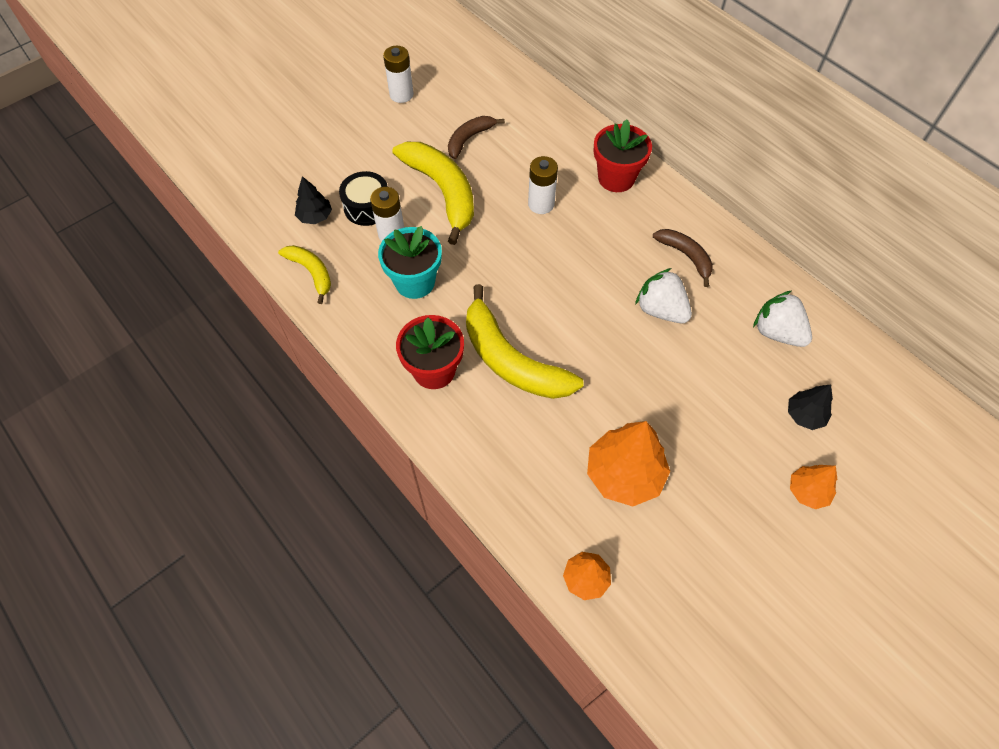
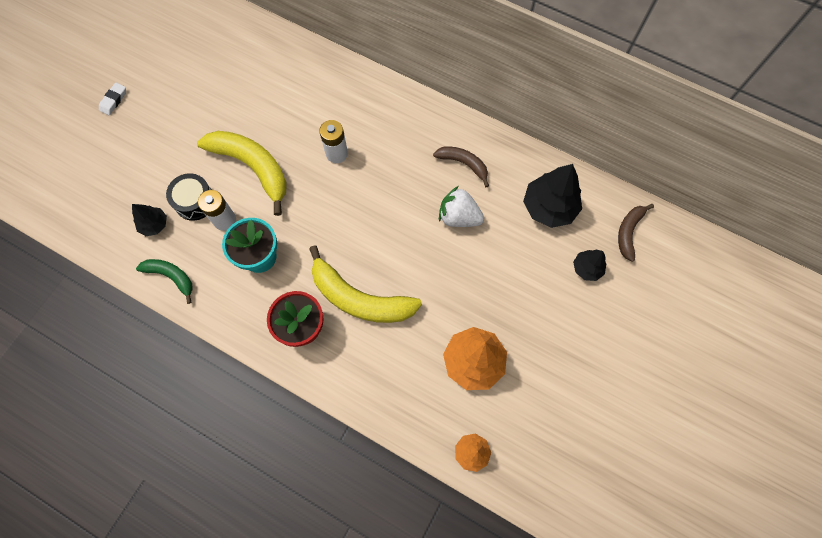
camera: 20 degrees left, 10 degrees up
yellow banana [278,245,331,304] -> green banana [136,259,193,304]
white battery [383,46,414,103] -> none
brown banana [448,116,505,159] -> brown banana moved to [618,204,654,262]
red flower pot [594,120,652,192] -> none
white strawberry [753,291,812,347] -> black tree [523,164,582,228]
orange tree [790,465,837,509] -> none
none -> white eraser [99,83,126,115]

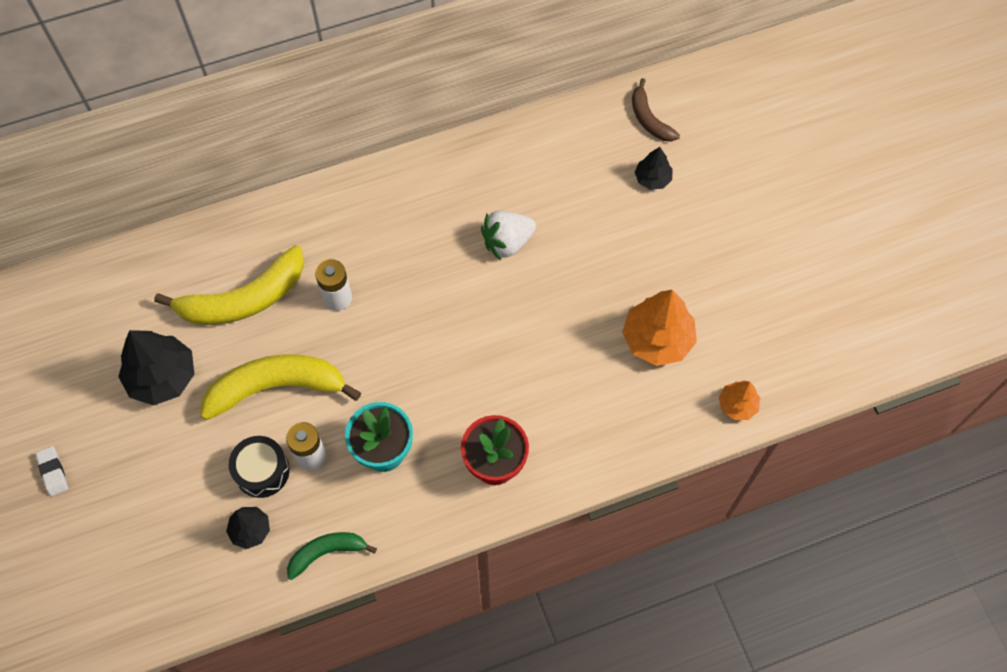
camera: 50 degrees left, 5 degrees down
yellow banana [309,245,422,323] -> yellow banana moved to [154,245,304,325]
brown banana [433,146,489,187] -> none
black tree [523,164,582,228] -> black tree moved to [118,330,194,405]

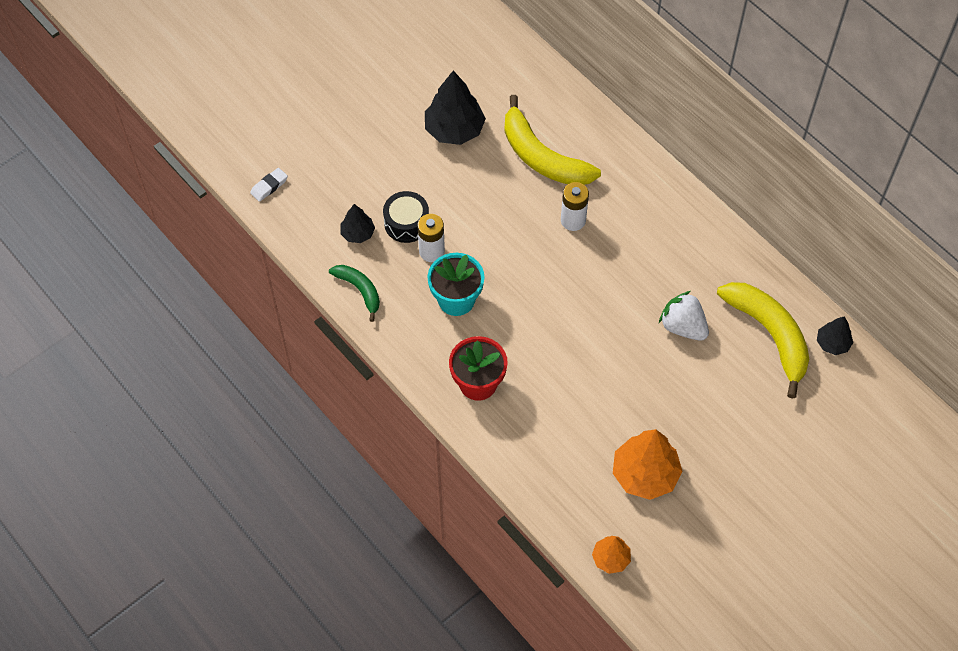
camera: 70 degrees right, 5 degrees down
white eraser [35,446,68,496] -> white eraser moved to [250,168,288,202]
yellow banana [200,354,361,420] -> yellow banana moved to [717,282,809,399]
brown banana [632,78,680,142] -> none
black tree [635,147,672,190] -> black tree moved to [817,316,853,355]

